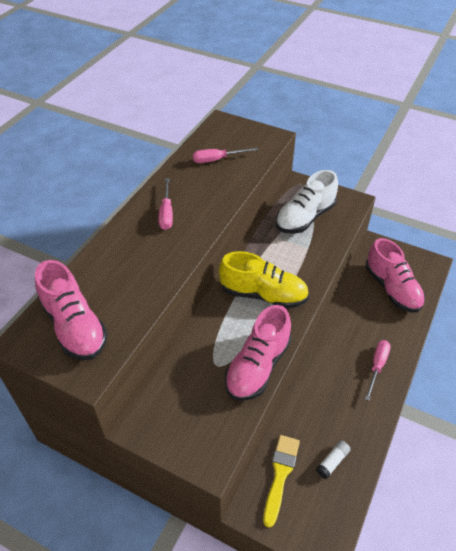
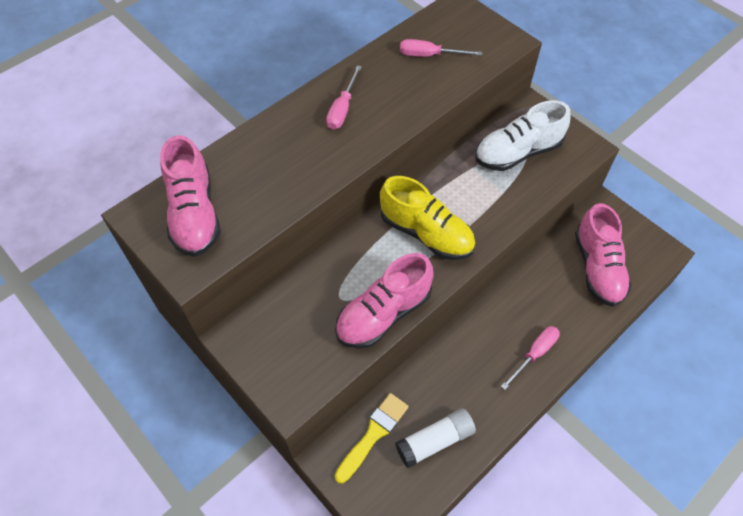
camera: 20 degrees right, 10 degrees up
white glue stick [316,441,351,479] -> white glue stick [395,408,476,468], size x1.71

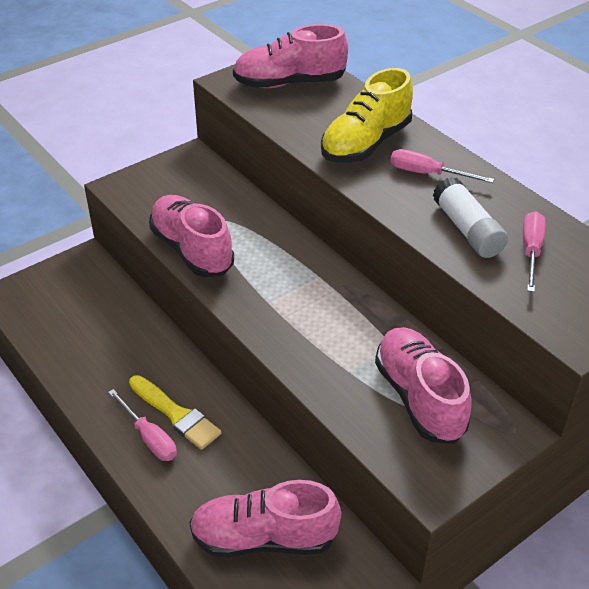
camera: 95 degrees right, 15 degrees down
yellow brush [334,393,409,484] -> yellow brush moved to [129,375,222,450]
yellow shoe [380,176,475,260] -> yellow shoe moved to [321,68,413,163]
white glue stick [395,408,476,468] -> white glue stick moved to [433,177,508,258]
white shoe [475,100,571,171] -> pink shoe [375,327,472,444]

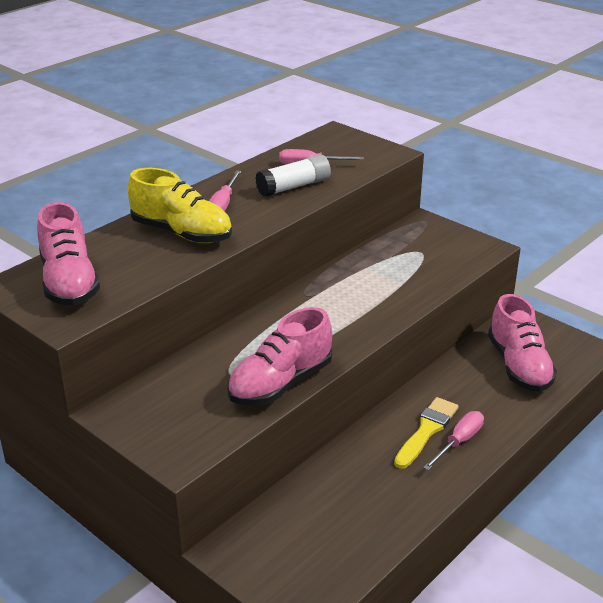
camera: 100 degrees left, 10 degrees down
pink shoe [375,327,472,444] -> none

